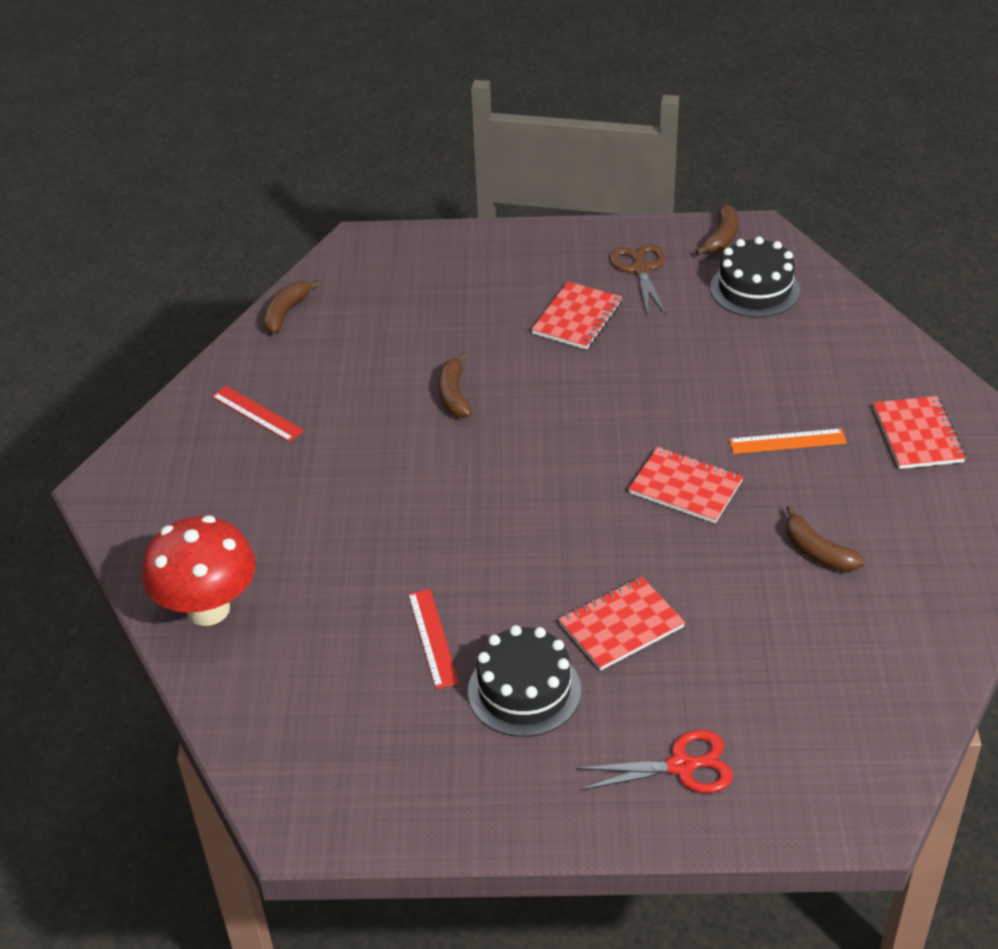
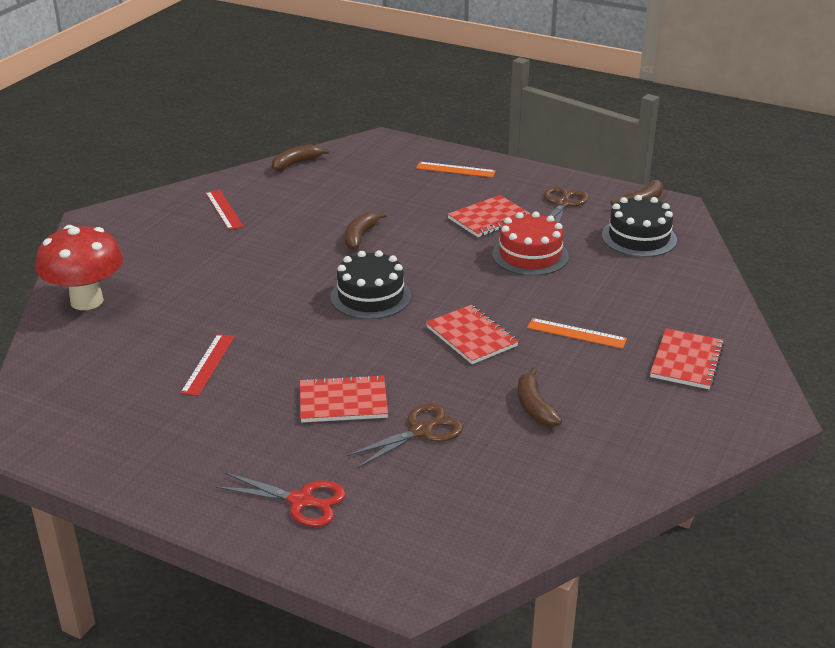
camera: 25 degrees right, 10 degrees down
black cake [468,625,581,737] -> black cake moved to [331,250,411,319]
none -> brown scissors [346,403,463,468]
none -> orange ruler [416,162,496,178]
none -> red cake [492,211,569,276]

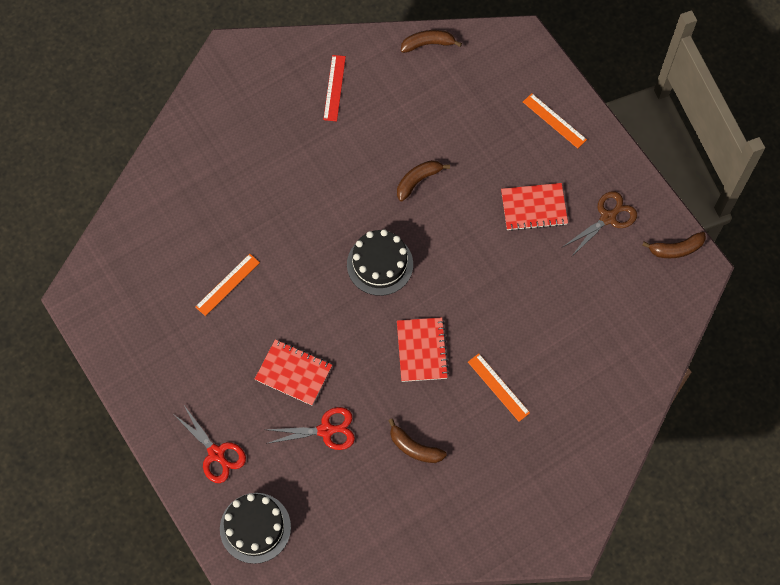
camera: 30 degrees right, 35 degrees up
red mushroom [36,225,123,310] -> none
red ruler [180,334,235,396] -> orange ruler [195,254,260,316]
brown scissors [346,403,463,468] -> red scissors [266,407,355,450]
red cake [492,211,569,276] -> none
brown banana [518,368,562,427] -> brown banana turned 75 degrees counterclockwise [388,418,447,463]
black cake [602,195,677,257] -> black cake moved to [220,493,291,564]
red notebook [650,328,724,389] -> none

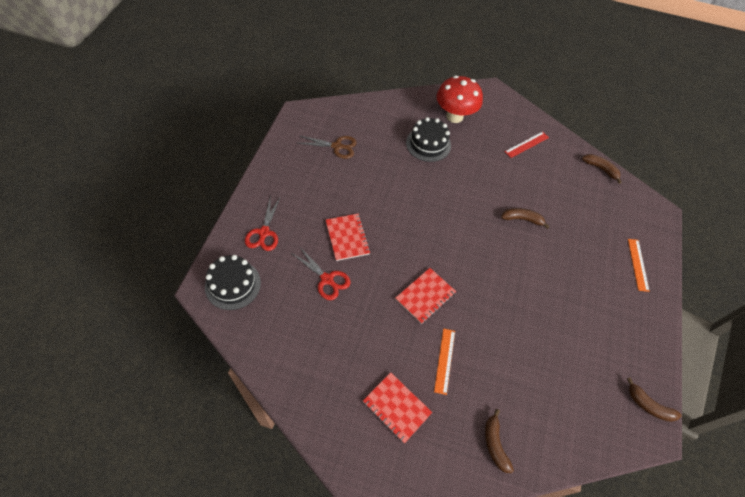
camera: 45 degrees right, 10 degrees down
orange ruler [195,254,260,316] -> none
black cake [347,229,413,296] -> black cake moved to [406,117,451,162]
brown banana [388,418,447,463] -> brown banana moved to [485,409,514,473]
red notebook [501,183,568,231] -> red notebook moved to [363,372,432,443]
brown scissors [563,191,637,257] -> brown scissors moved to [298,136,357,159]
none -> red mushroom [436,76,483,123]

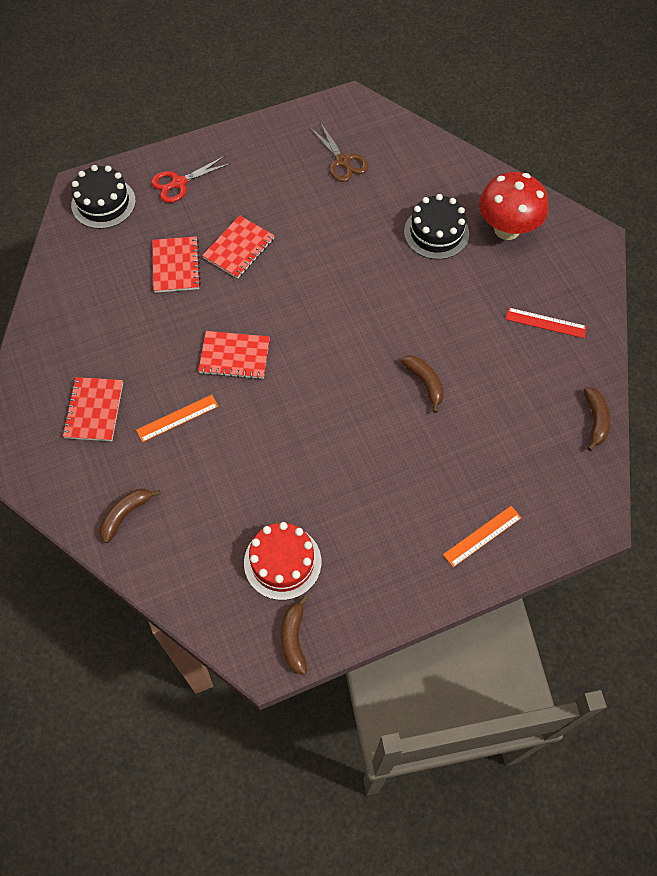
camera: 55 degrees right, 5 degrees up
red scissors [293,246,351,300] -> red notebook [152,236,201,293]
none -> red cake [244,522,321,600]

